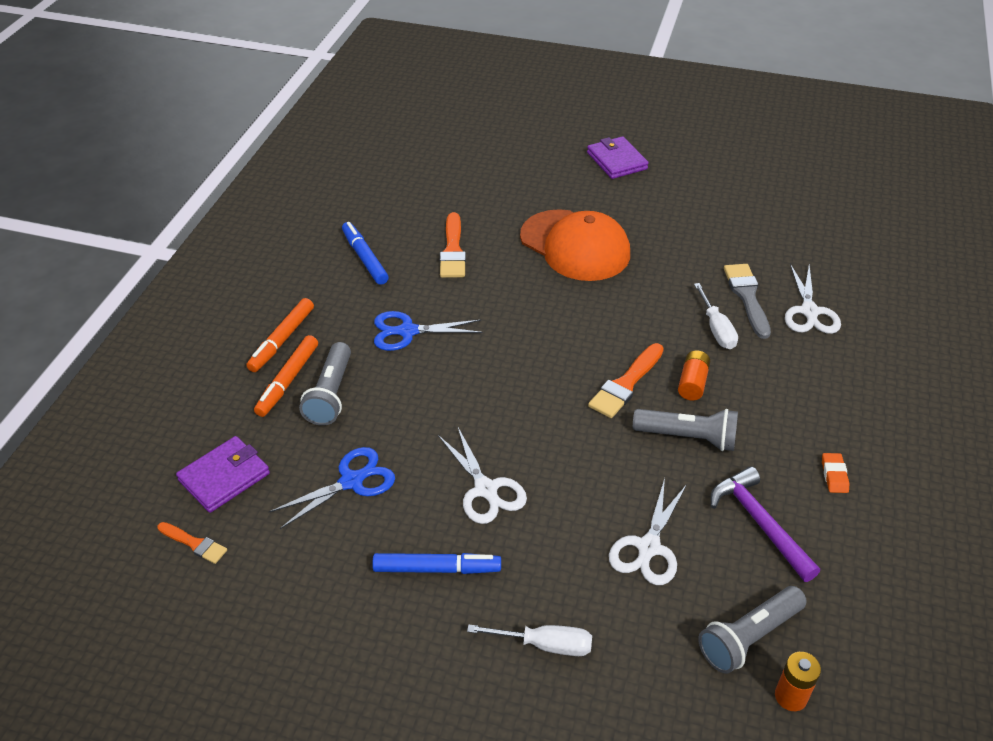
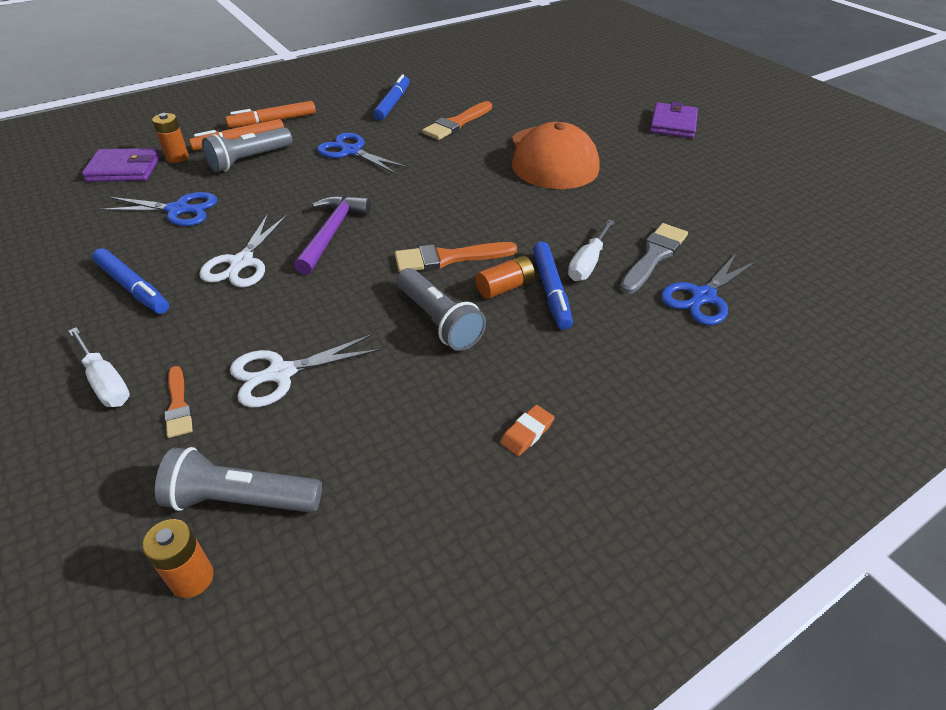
camera: 40 degrees right, 0 degrees up
orange brush [157,522,227,564] -> orange brush moved to [164,366,193,438]
purple hammer [711,466,820,582] -> purple hammer moved to [294,195,371,275]
white scissors [785,264,841,334] -> blue scissors [661,253,757,325]
none -> orange battery [152,113,189,163]
none -> blue marker [533,241,573,330]

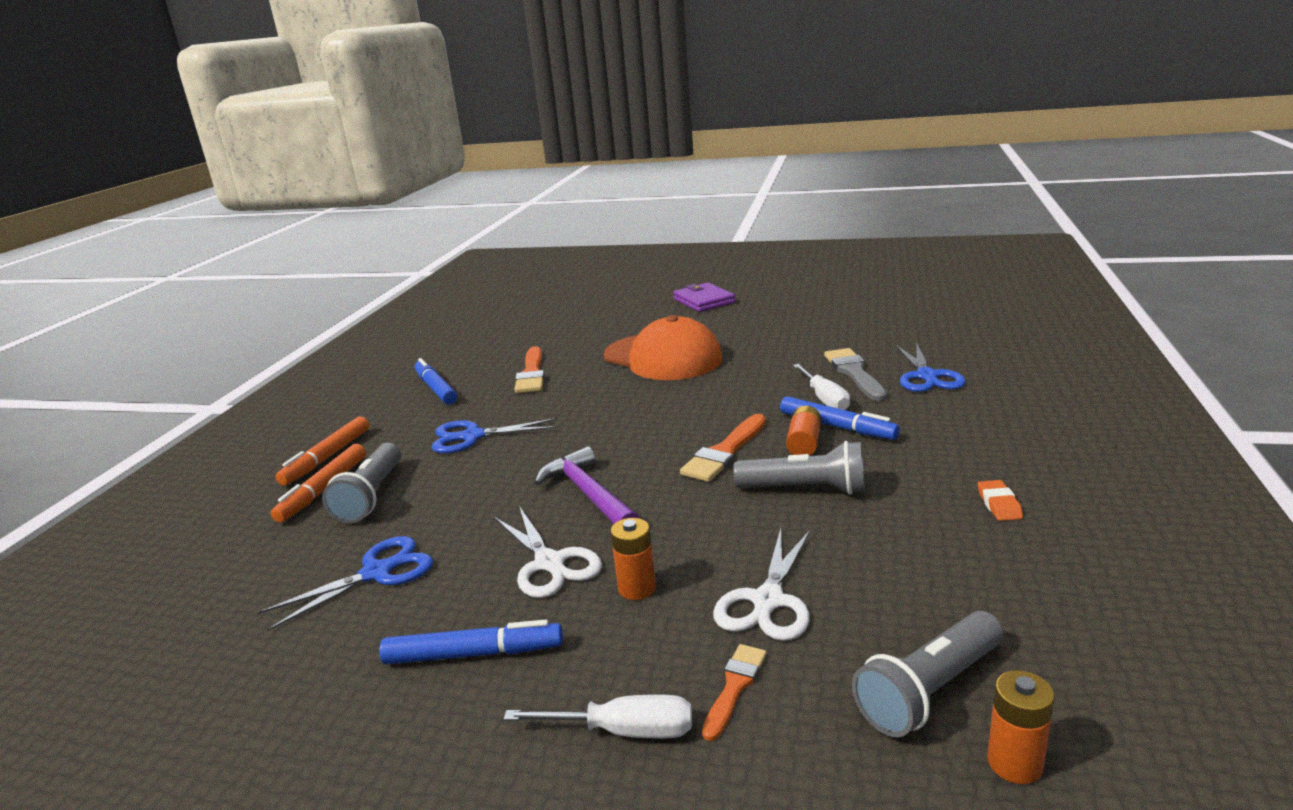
camera: 40 degrees left, 20 degrees down
purple wallet [82,148,160,182] -> none
orange battery [152,113,189,163] -> orange battery moved to [610,518,656,600]
orange brush [164,366,193,438] -> orange brush turned 90 degrees counterclockwise [702,644,767,741]

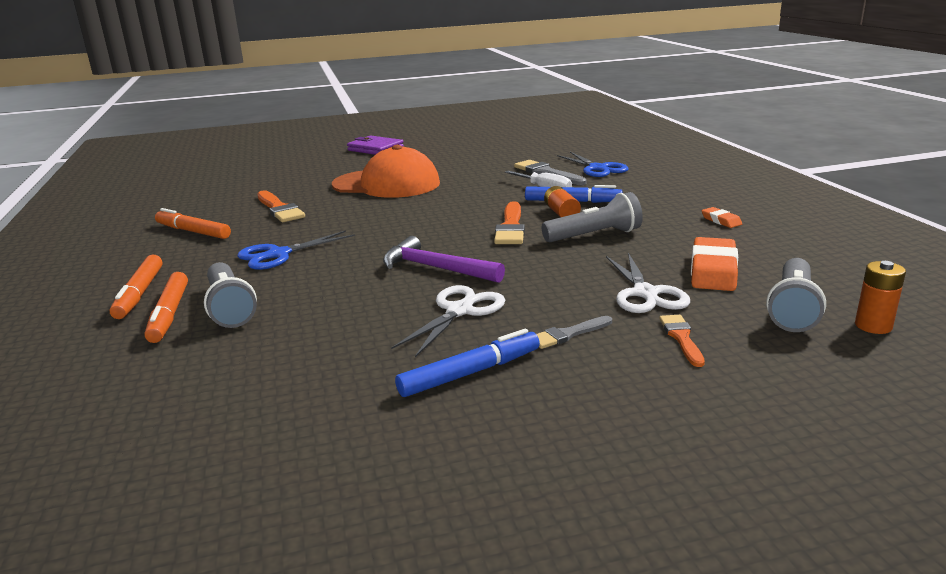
camera: 30 degrees left, 0 degrees up
blue scissors [257,536,433,631] -> none
blue marker [414,358,457,405] -> orange marker [155,208,231,239]
white scissors [494,506,602,598] -> white scissors turned 90 degrees counterclockwise [391,285,505,358]
white screwdriver [504,695,692,739] -> none
orange battery [610,518,656,600] -> none
none -> grey brush [537,316,612,349]
none -> orange eraser [691,237,738,291]

